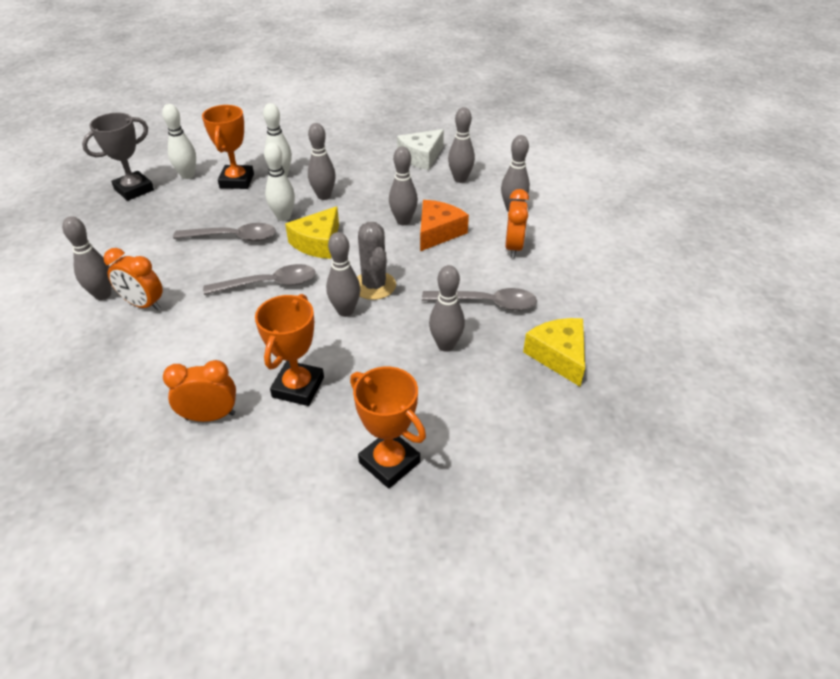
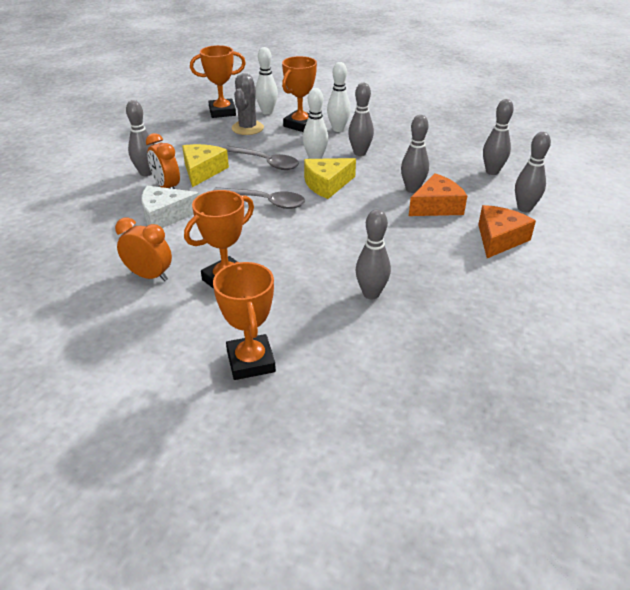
camera: 30 degrees right, 5 degrees down
grey trophy [82,113,154,201] -> orange trophy [190,45,246,118]
grey bowling pin [326,232,360,317] -> none
grey cactus [357,222,396,300] -> grey cactus moved to [232,73,264,135]
white cheese [397,129,444,170] -> white cheese moved to [141,186,199,228]
grey spoon [422,288,537,311] -> none
orange clock [505,189,529,258] -> orange cheese [478,205,536,258]
yellow cheese [523,318,585,387] -> yellow cheese moved to [182,144,229,187]

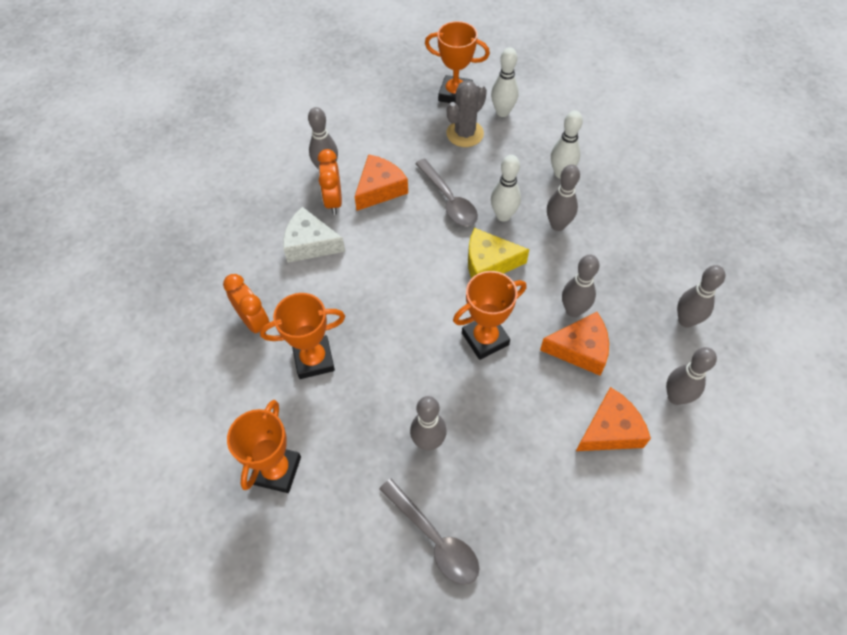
camera: 30 degrees right, 20 degrees up
yellow cheese [182,144,229,187] -> orange cheese [355,154,408,211]
grey spoon [213,187,305,209] -> grey spoon moved to [379,479,479,585]
orange trophy [282,56,317,132] -> orange trophy moved to [453,271,526,360]

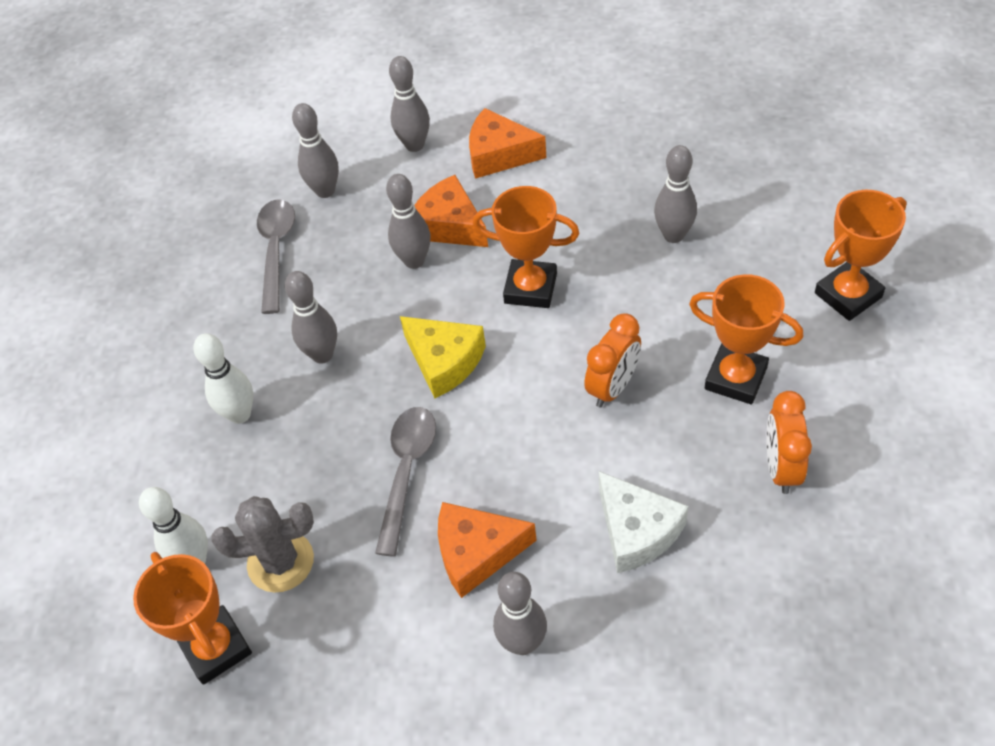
camera: 135 degrees left, 5 degrees down
orange clock [318,149,342,215] -> orange clock moved to [584,313,641,407]
grey spoon [379,479,479,585] -> grey spoon moved to [257,199,295,314]
white bowling pin [491,155,521,222] -> none

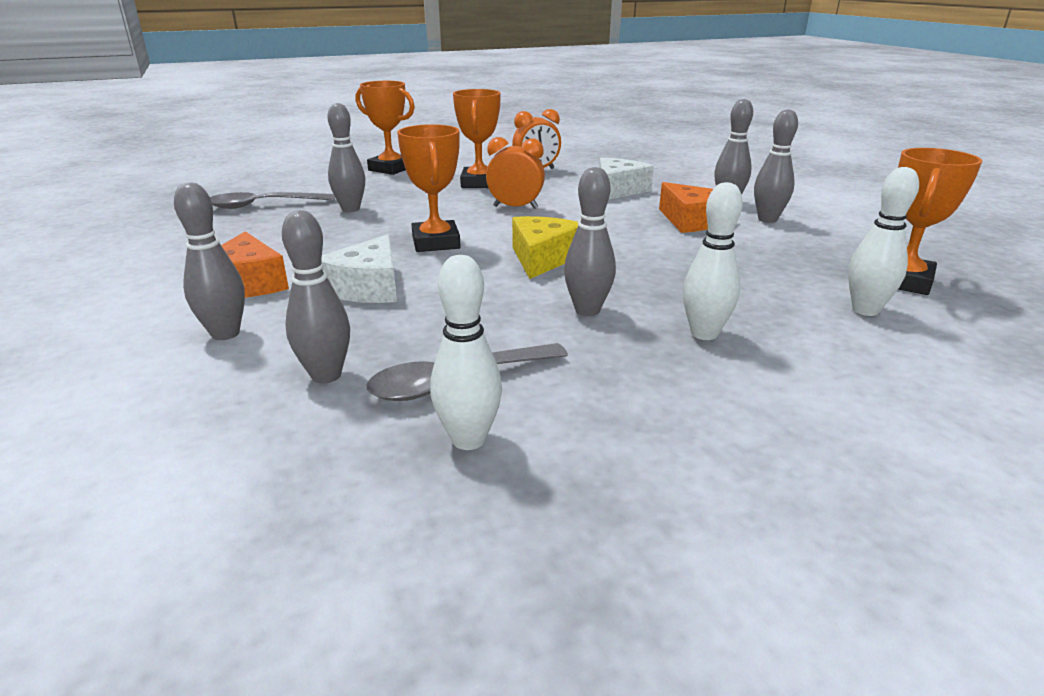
camera: 120 degrees left, 25 degrees down
grey cactus [211,496,314,593] -> none
grey spoon [375,407,436,557] -> grey spoon moved to [210,192,335,209]
grey bowling pin [386,174,430,269] -> grey bowling pin moved to [754,109,798,223]
orange cheese [414,175,488,247] -> white cheese [321,234,397,303]
none -> white bowling pin [430,255,502,450]

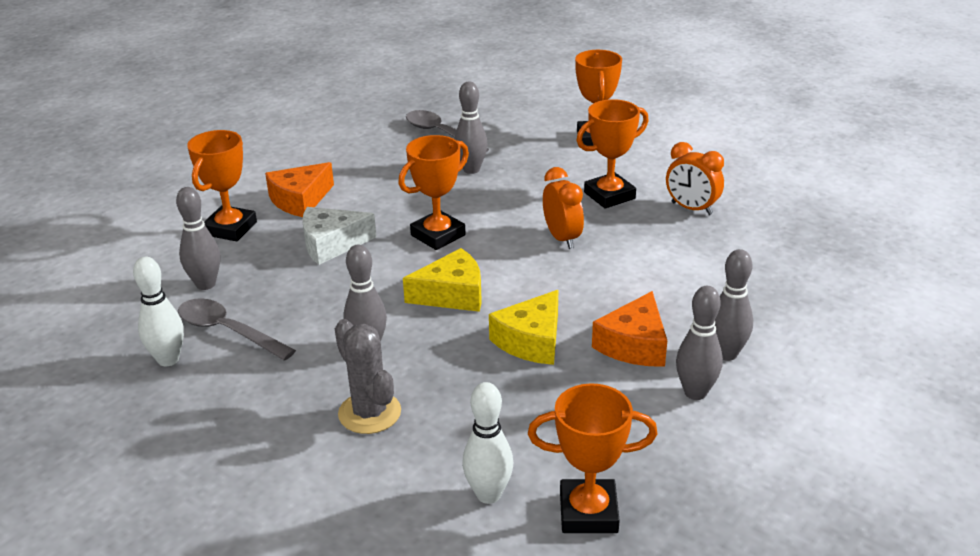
camera: 60 degrees right, 5 degrees up
grey bowling pin [174,182,245,340] -> orange trophy [187,130,257,241]
white cheese [599,158,654,199] -> none
white bowling pin [683,182,743,340] -> grey cactus [335,319,401,434]
none -> yellow cheese [489,290,558,365]

